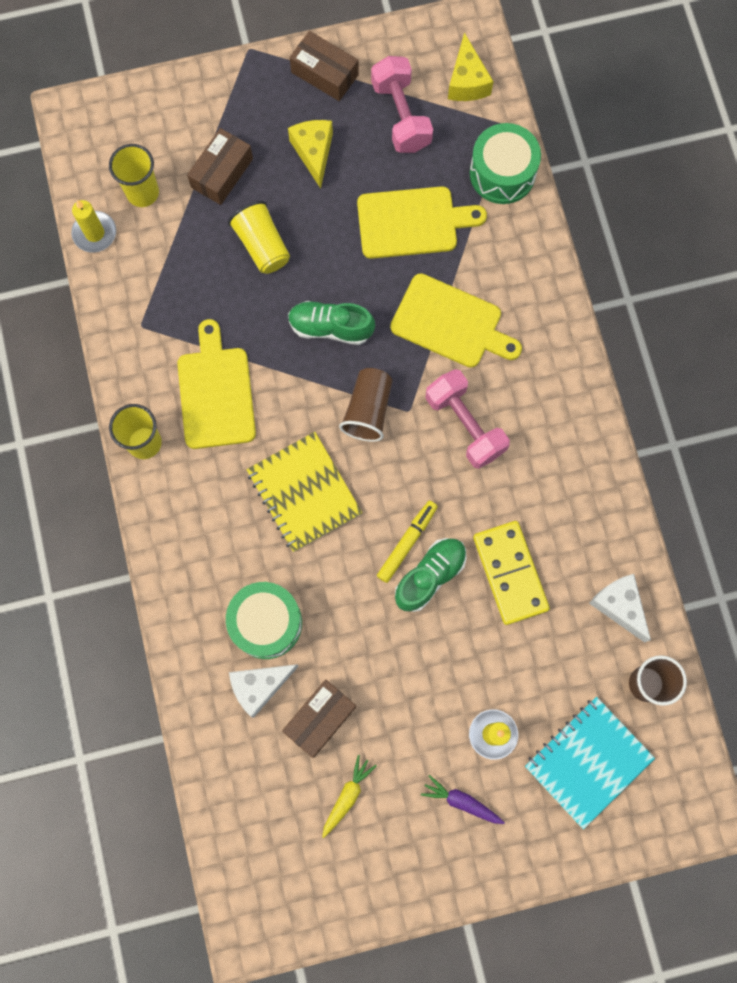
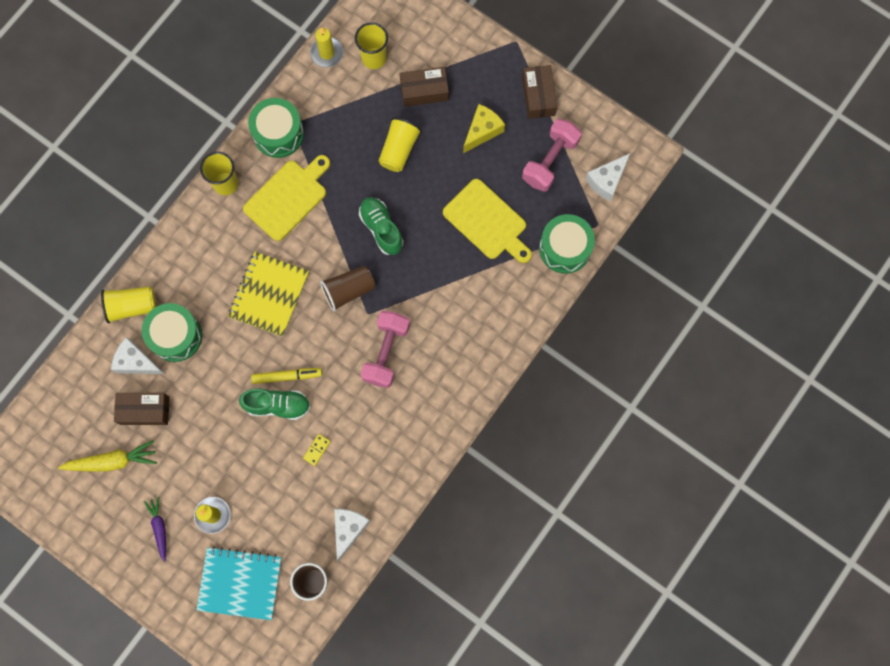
camera: 50 degrees right, 0 degrees up
yellow carrot [322,755,377,838] -> yellow carrot [58,440,157,471], size x1.54
yellow cutting board [390,273,522,368] -> none
yellow cheese [448,33,494,101] -> white cheese [585,153,630,201]
yellow domino [473,521,550,625] -> yellow domino [303,434,331,466], size x0.41
none -> yellow cup [101,286,156,323]
none -> green drum [248,98,304,158]

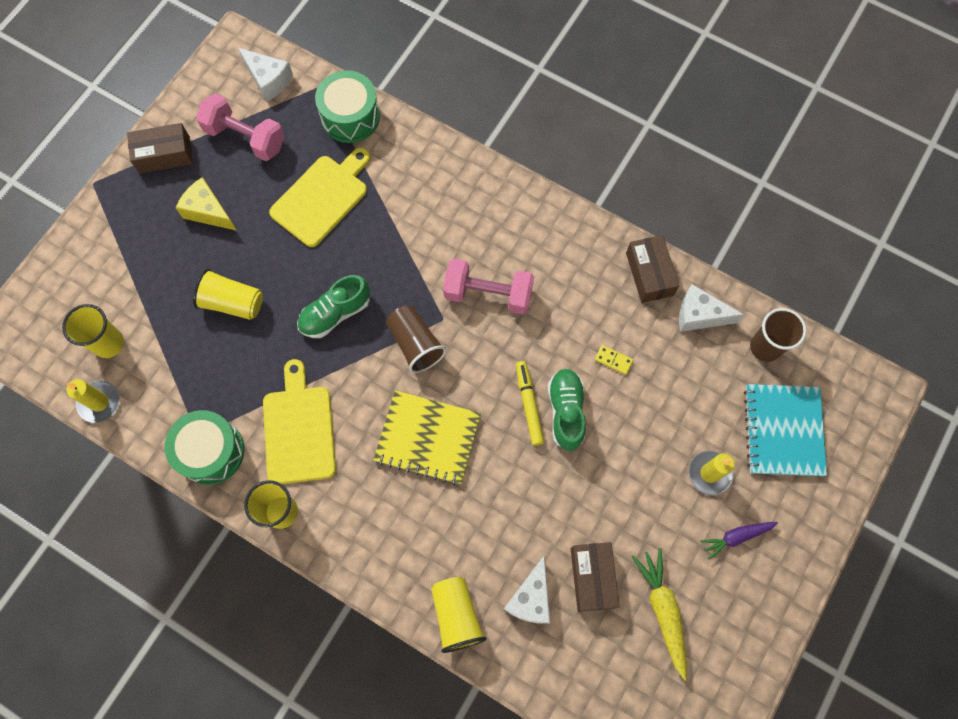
camera: 95 degrees left, 5 degrees down
green drum [142,303,202,362] -> none
yellow cutting board [243,155,330,241] -> yellow cutting board turned 45 degrees clockwise [263,359,336,484]
brown box [400,67,449,107] -> brown box moved to [626,235,680,303]

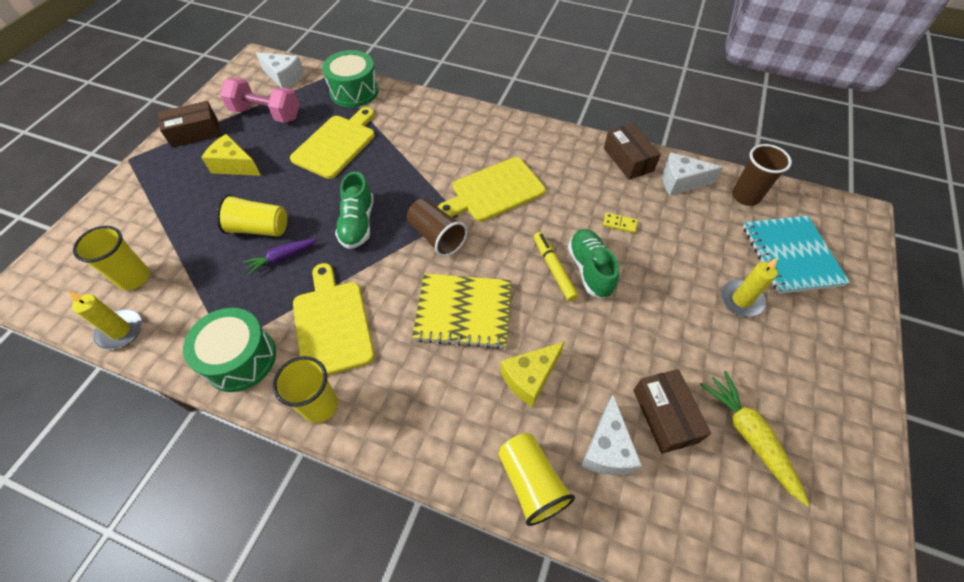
camera: 10 degrees left, 15 degrees down
green shoe [297,275,370,338] -> green shoe turned 45 degrees counterclockwise [335,171,374,249]
pink dumbbell [443,259,534,314] -> yellow cutting board [437,157,545,222]
purple carrot [700,522,778,560] -> purple carrot moved to [243,238,317,275]
none -> yellow cheese [500,341,565,407]

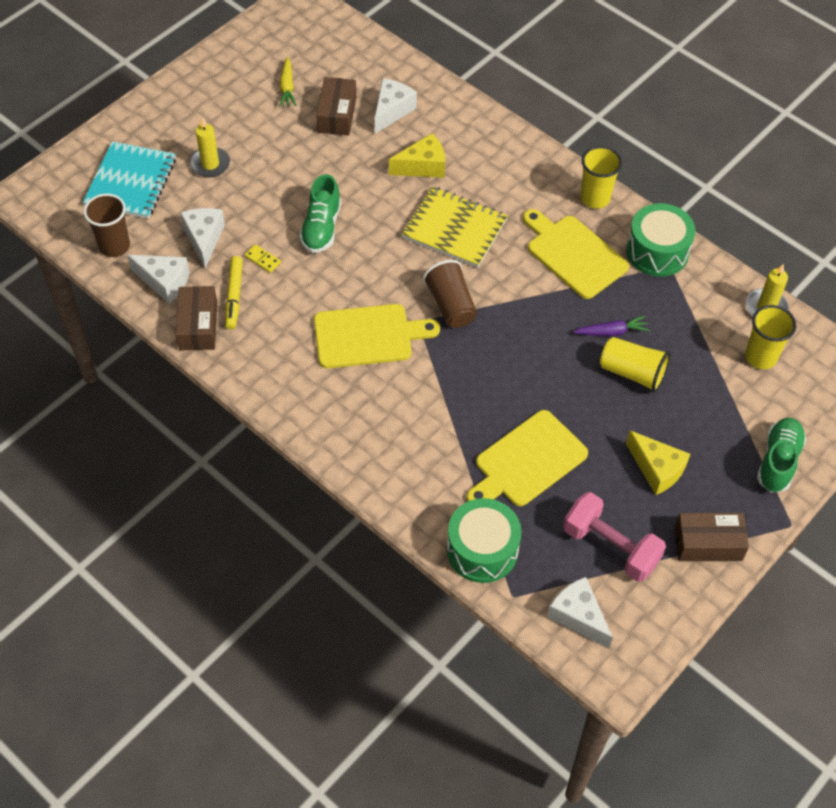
camera: 160 degrees left, 0 degrees up
yellow cutting board [293,263,374,376] -> yellow cutting board turned 135 degrees clockwise [523,209,629,299]
green shoe [335,171,374,249] -> green shoe moved to [757,418,806,492]
yellow cup [498,433,575,526] -> none
yellow marker [534,232,578,302] -> yellow marker moved to [225,256,243,329]
yellow carrot [700,371,810,507] -> yellow carrot [279,57,296,107], size x0.65
none -> white cheese [180,208,225,268]

